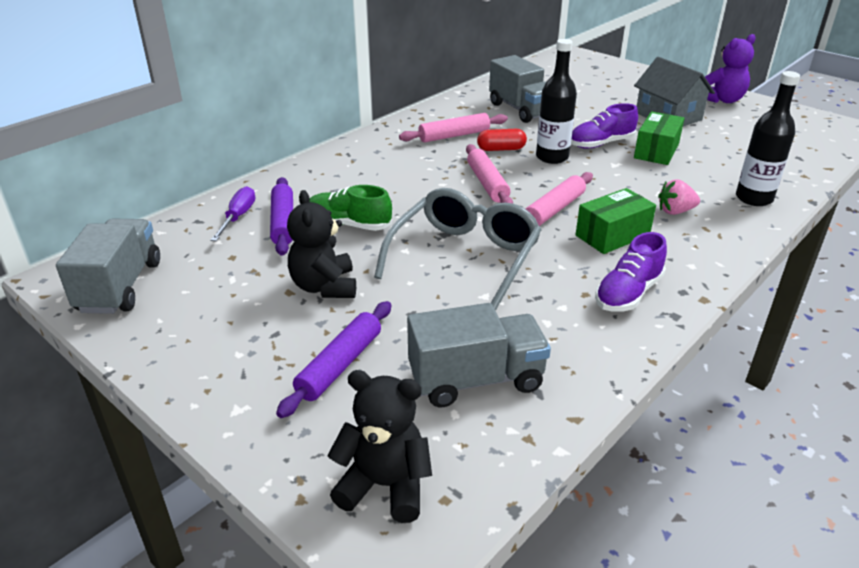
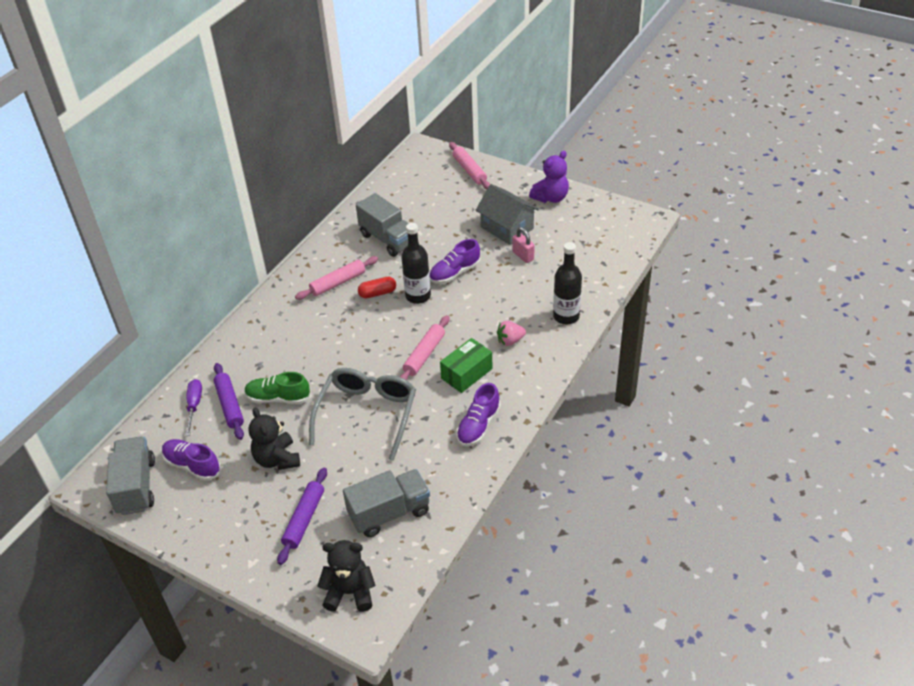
camera: 10 degrees left, 10 degrees up
pink rolling pin [466,144,513,203] -> pink rolling pin moved to [449,142,490,189]
green box [634,111,685,165] -> none
none -> purple shoe [162,439,221,481]
none -> pink padlock [512,227,535,263]

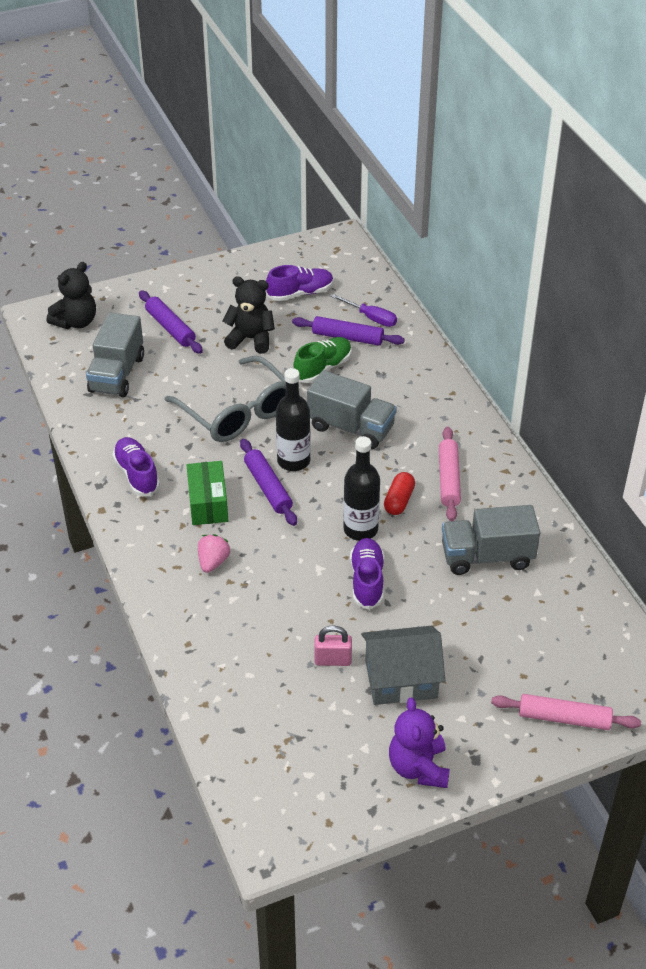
camera: 125 degrees right, 0 degrees up
grey truck [106,437,155,515] -> grey truck moved to [307,370,397,449]
pink rolling pin [399,315,449,380] -> purple rolling pin [240,439,297,526]
black bottle [553,242,582,324] -> black bottle moved to [276,368,311,471]

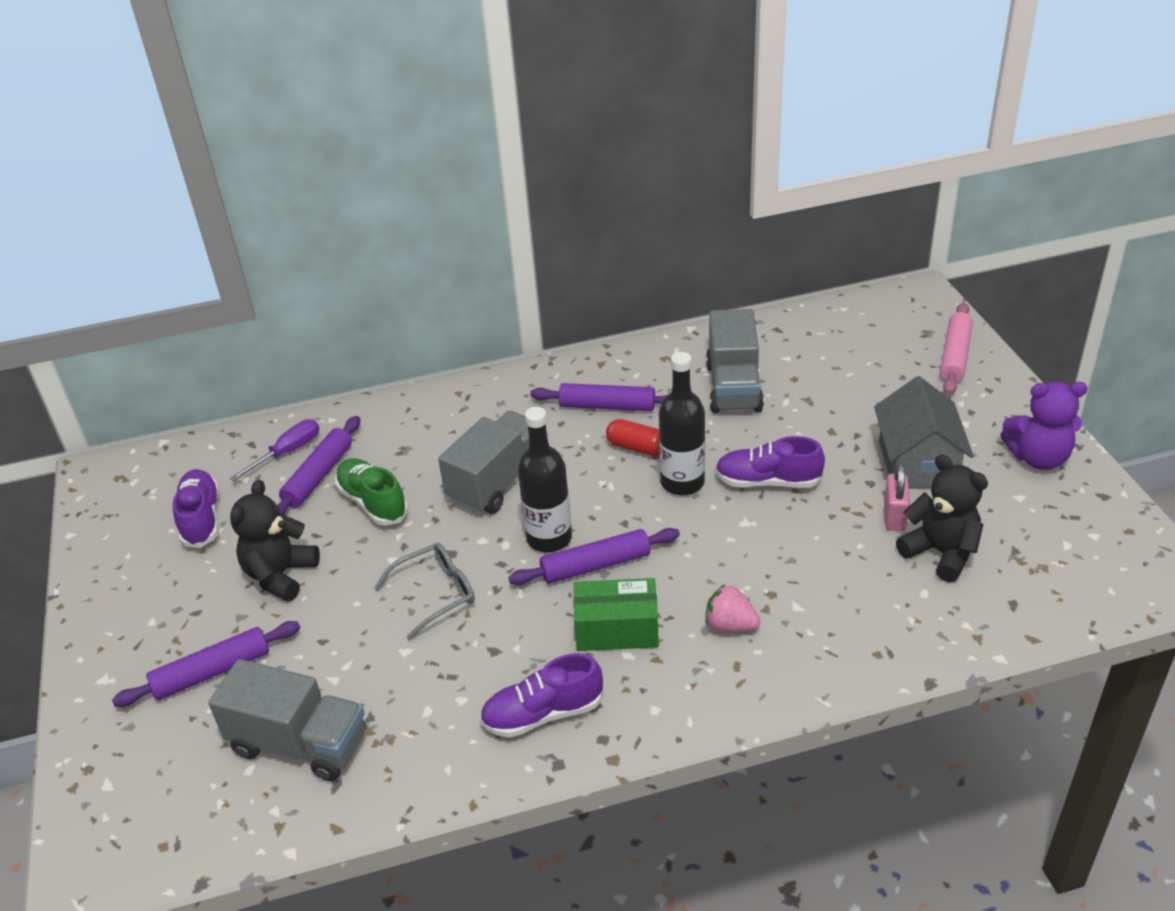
camera: 80 degrees left, 5 degrees down
black teddy bear [47,262,96,329] -> black teddy bear moved to [896,454,988,582]
grey glasses [165,356,286,442] -> grey glasses [374,543,475,640], size x0.57
pink rolling pin [439,427,461,521] -> purple rolling pin [530,383,667,411]

